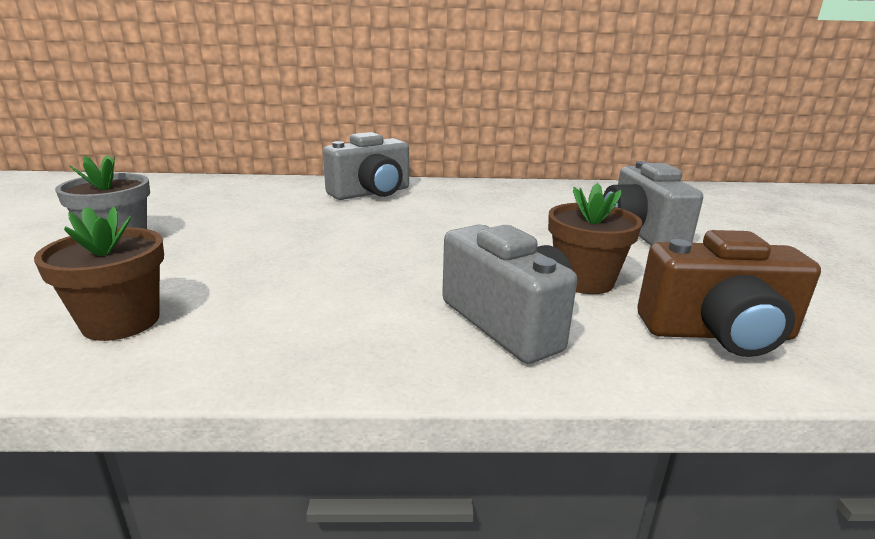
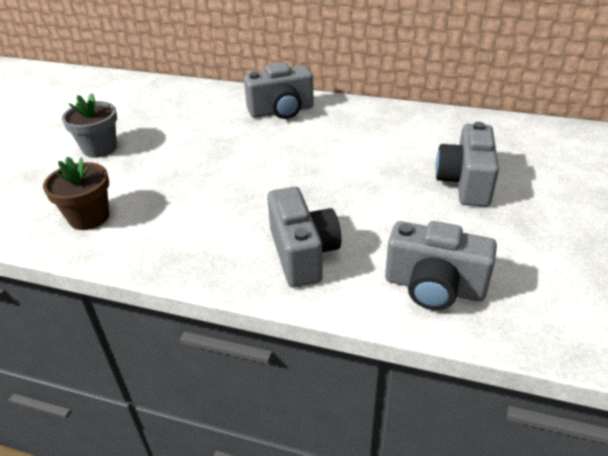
camera: 20 degrees right, 15 degrees up
brown flower pot [548,183,642,294] -> none
brown camera [637,230,821,357] -> grey camera [385,221,497,310]

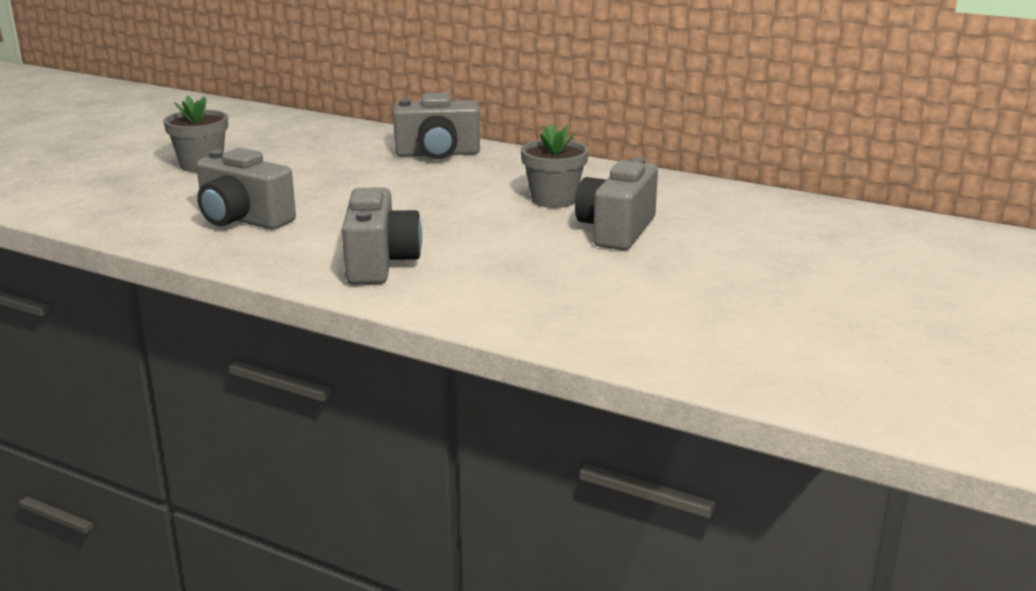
camera: 10 degrees right, 15 degrees down
brown flower pot [43,156,109,230] -> none
grey camera [385,221,497,310] -> grey camera moved to [196,148,296,229]
none -> grey flower pot [521,124,589,208]

